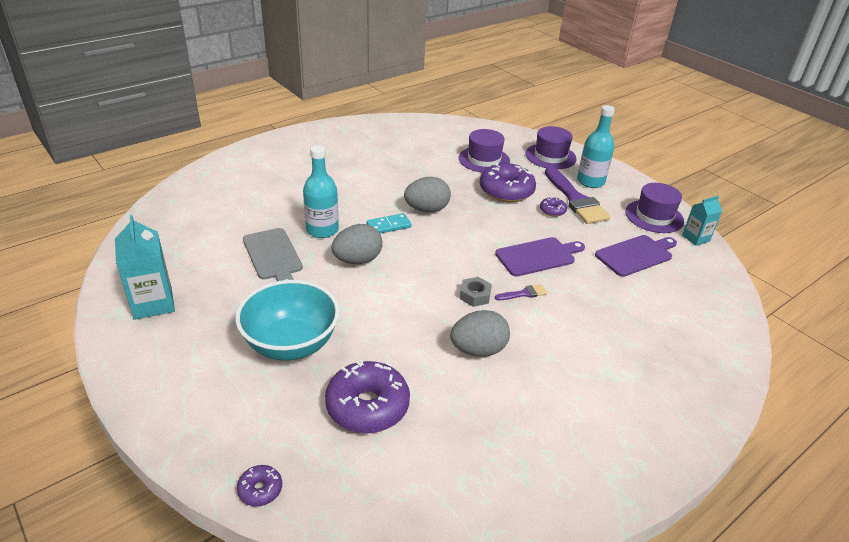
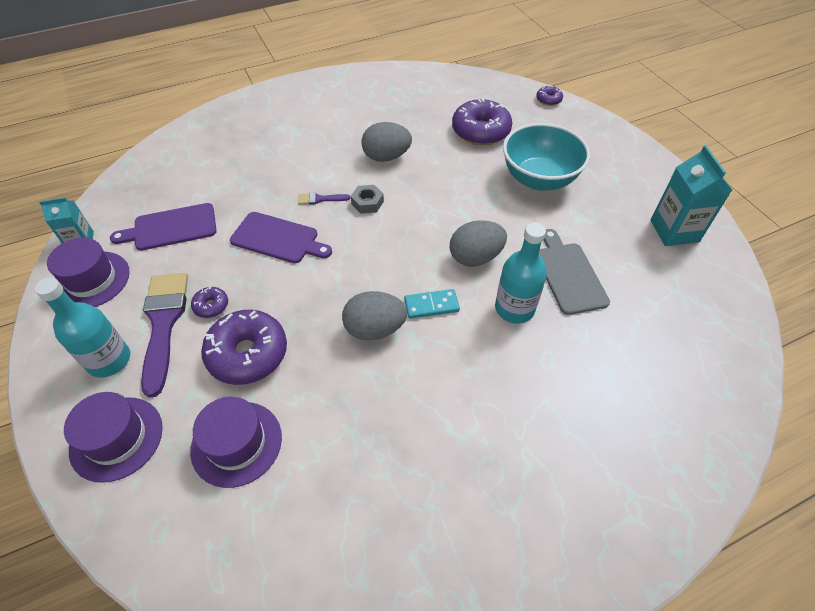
camera: 165 degrees left, 15 degrees up
purple cutting board [495,237,585,277] -> purple cutting board turned 150 degrees counterclockwise [230,212,332,263]

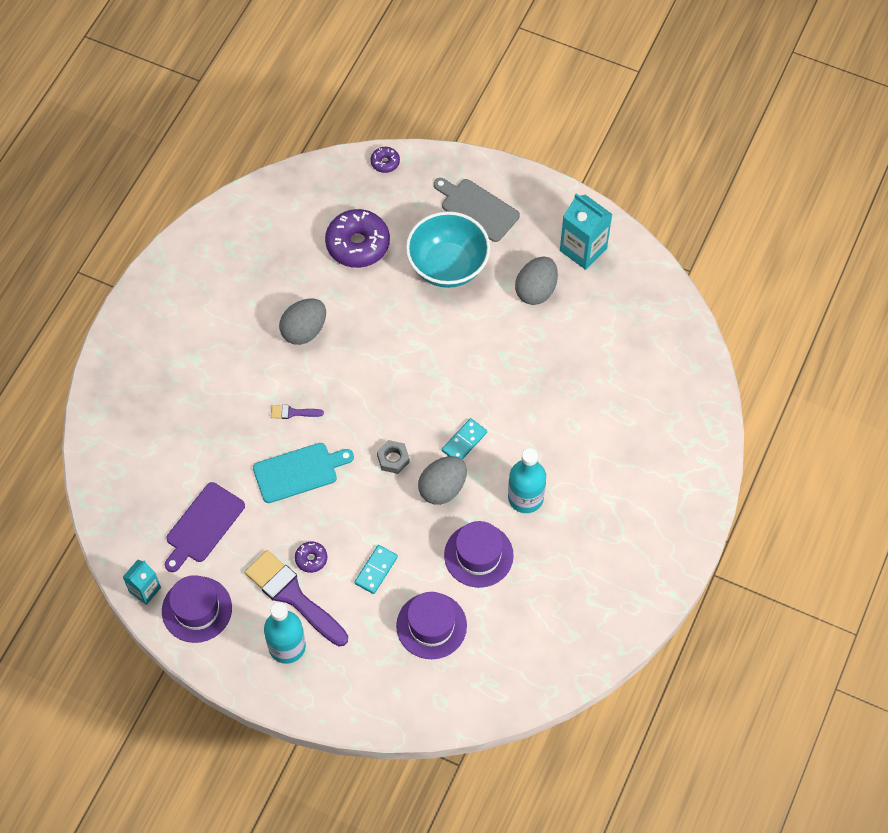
camera: 40 degrees left, 10 degrees up
purple hat [64,392,163,483] -> purple hat moved to [444,521,514,588]
purple donut [201,310,287,385] -> turquoise domino [354,545,398,594]
purple cutting board [230,212,332,263] -> turquoise cutting board [253,443,354,503]
purple brush [298,192,350,205] -> purple brush turned 45 degrees clockwise [271,405,324,419]
grey nut [351,185,384,214] -> grey nut moved to [377,440,410,474]
grey egg [450,220,507,267] -> grey egg moved to [515,257,558,305]
turquoise bottle [495,223,547,324] -> turquoise bottle moved to [508,448,546,513]
grey cutting board [539,229,610,315] -> grey cutting board moved to [434,178,520,242]

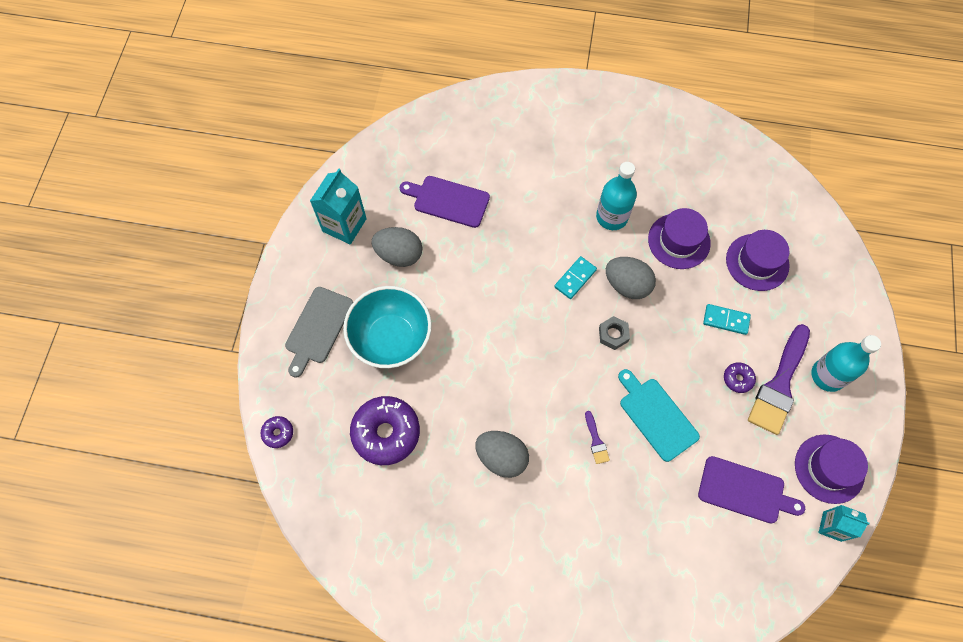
camera: 105 degrees left, 5 degrees up
turquoise domino [442,418,487,460] -> turquoise domino turned 75 degrees counterclockwise [554,256,597,299]
none -> purple cutting board [400,176,490,228]

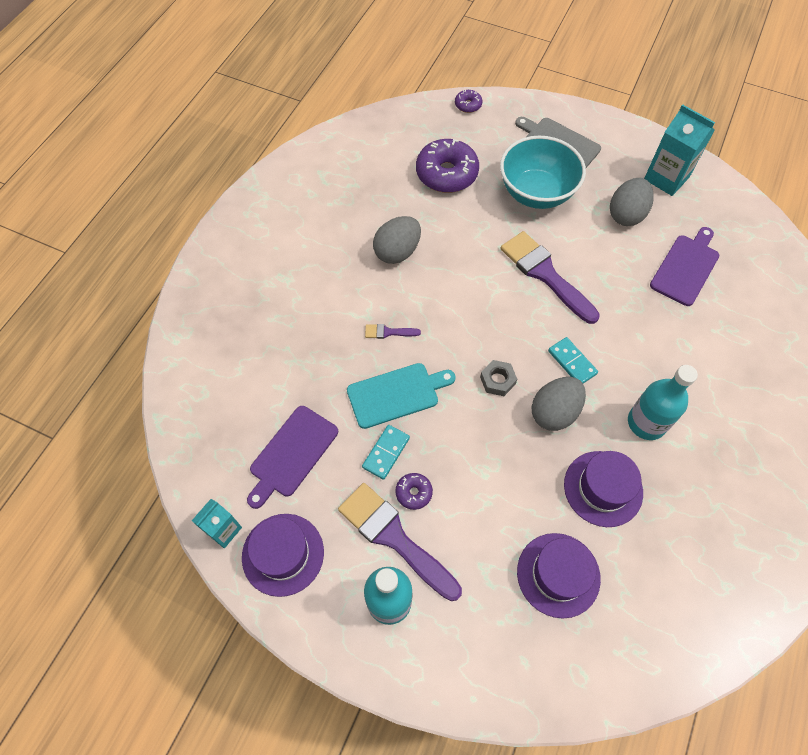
camera: 105 degrees right, 5 degrees down
turquoise domino [703,304,751,335] -> turquoise domino moved to [362,425,410,480]
none -> purple brush [501,231,600,324]

